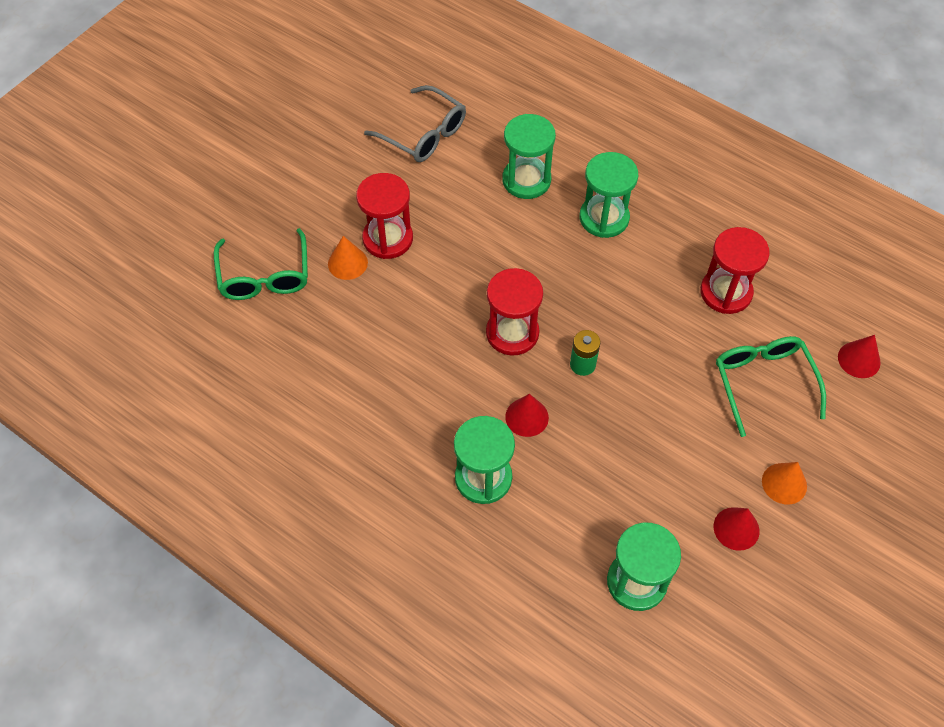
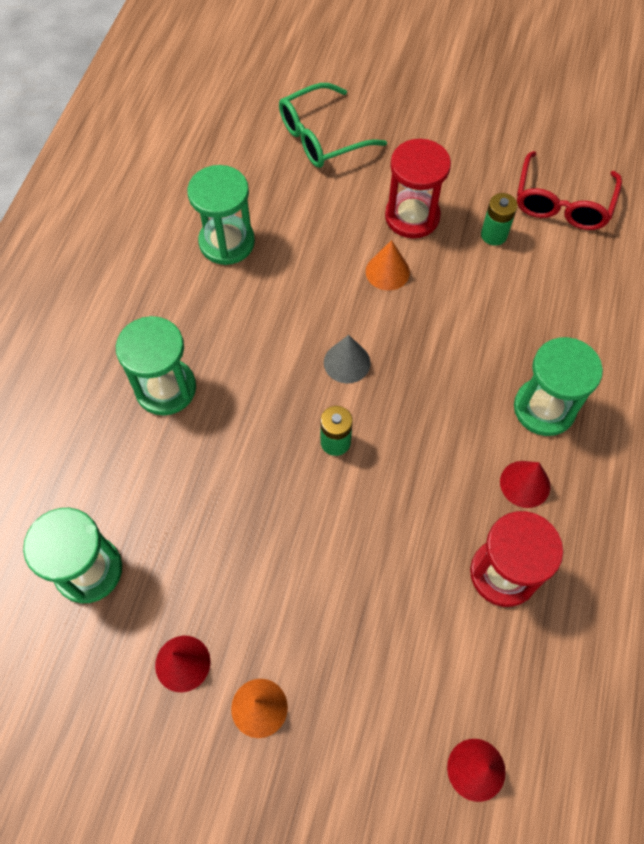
camera: 70 degrees right, 5 degrees up
orange cone [328,236,368,280] -> orange cone moved to [366,240,410,291]
grey glasses [364,85,466,162] -> red glasses [517,151,622,230]
red hourglass [486,268,543,356] -> grey cone [324,335,371,384]
green hourglass [502,114,556,199] -> green hourglass moved to [187,165,255,265]
red cone [505,394,549,437] -> red cone moved to [500,461,550,508]
green glasses [716,336,826,437] -> none
none -> green battery [481,193,518,246]

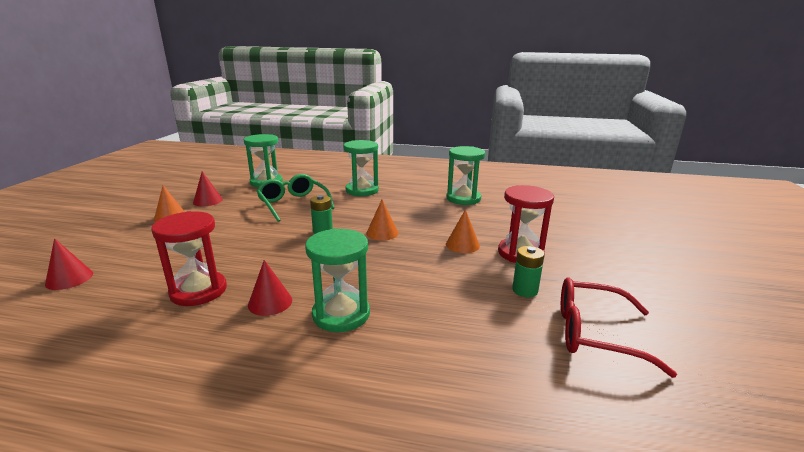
camera: 85 degrees right, 40 degrees down
green glasses [279,83,387,168] -> green glasses moved to [256,174,334,222]
grey cone [324,335,371,384] -> orange cone [366,199,398,241]

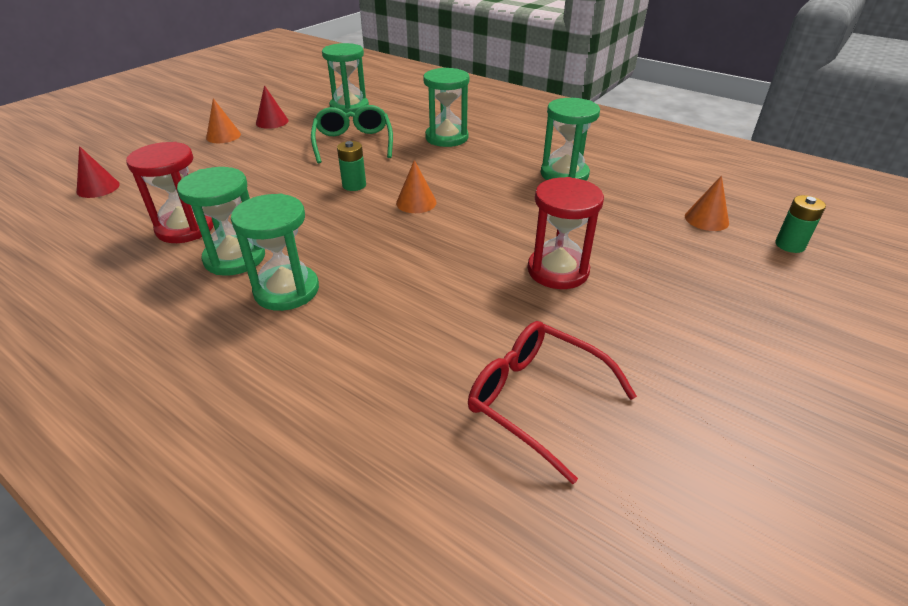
camera: 25 degrees right, 15 degrees up
red cone [248,260,292,316] -> green hourglass [177,167,265,276]
orange cone [446,209,480,253] -> orange cone moved to [685,175,729,231]
green battery [512,246,545,298] -> green battery moved to [775,195,826,253]

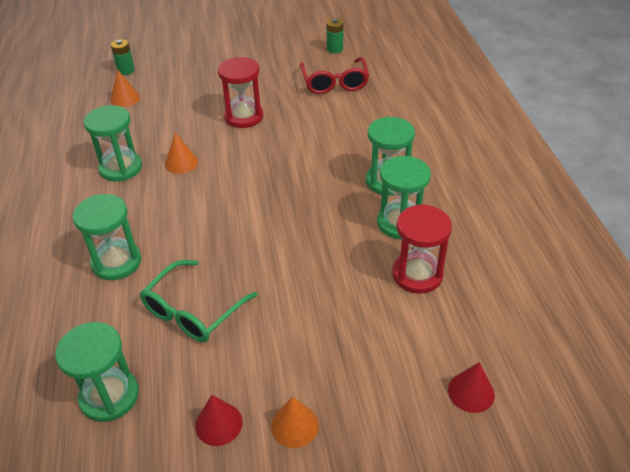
camera: 135 degrees left, 5 degrees up
green battery [337,141,366,191] -> green battery moved to [327,18,344,53]
orange cone [396,160,437,213] -> orange cone moved to [165,133,198,174]

